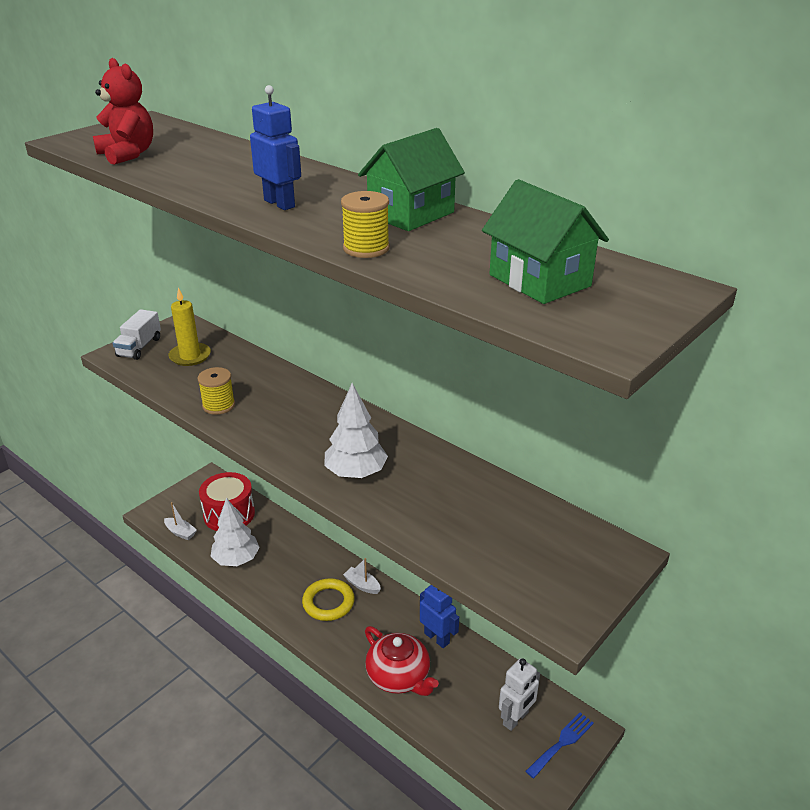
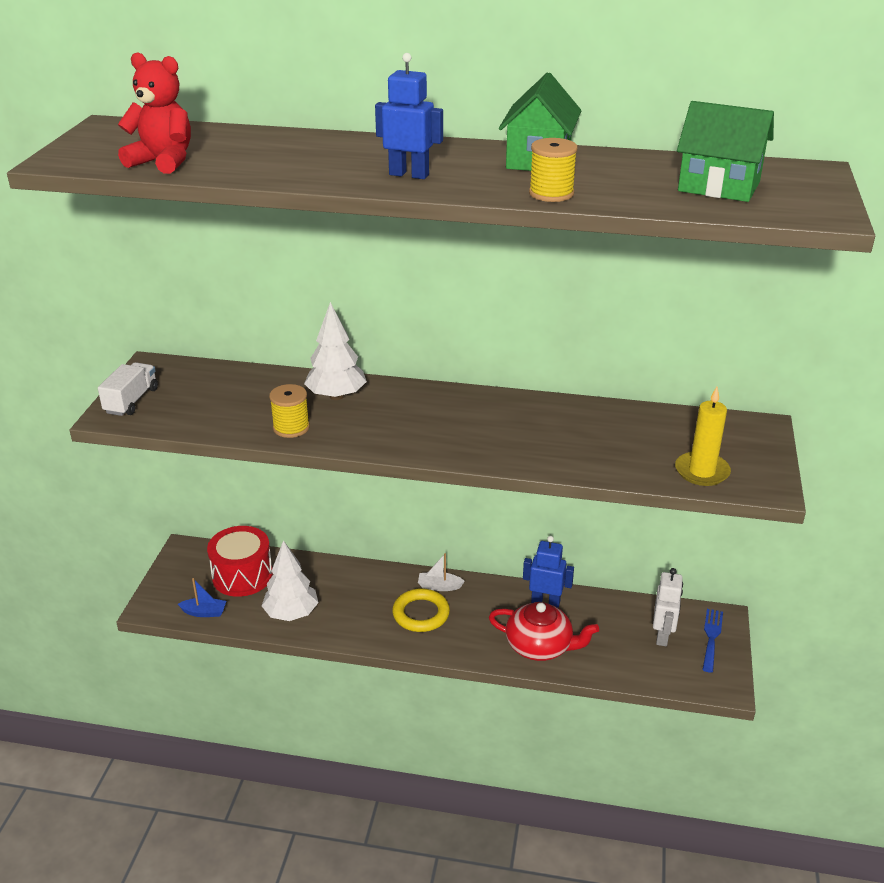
camera: 30 degrees left, 0 degrees up
white truck [113,309,161,360] -> white truck turned 150 degrees counterclockwise [98,362,158,416]
white boat [164,502,197,540] -> blue boat [178,578,226,617]
yellow candle [168,288,211,366] -> yellow candle moved to [675,387,731,486]
white tree [324,383,388,478] -> white tree moved to [304,302,367,400]

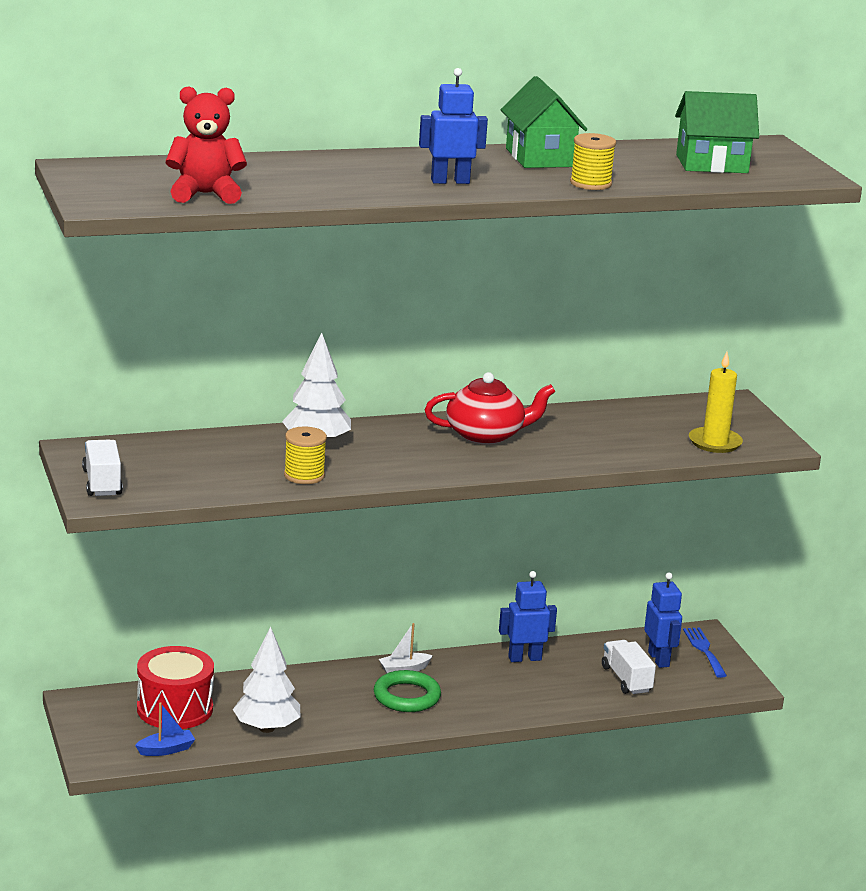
camera: 30 degrees left, 10 degrees down
yellow ring [392,588,450,632] -> green ring [374,670,441,712]
red teapot [489,602,599,661] -> red teapot moved to [425,372,555,445]
white robot [653,568,683,646] -> blue robot [644,573,682,668]
none -> white truck [602,640,656,694]

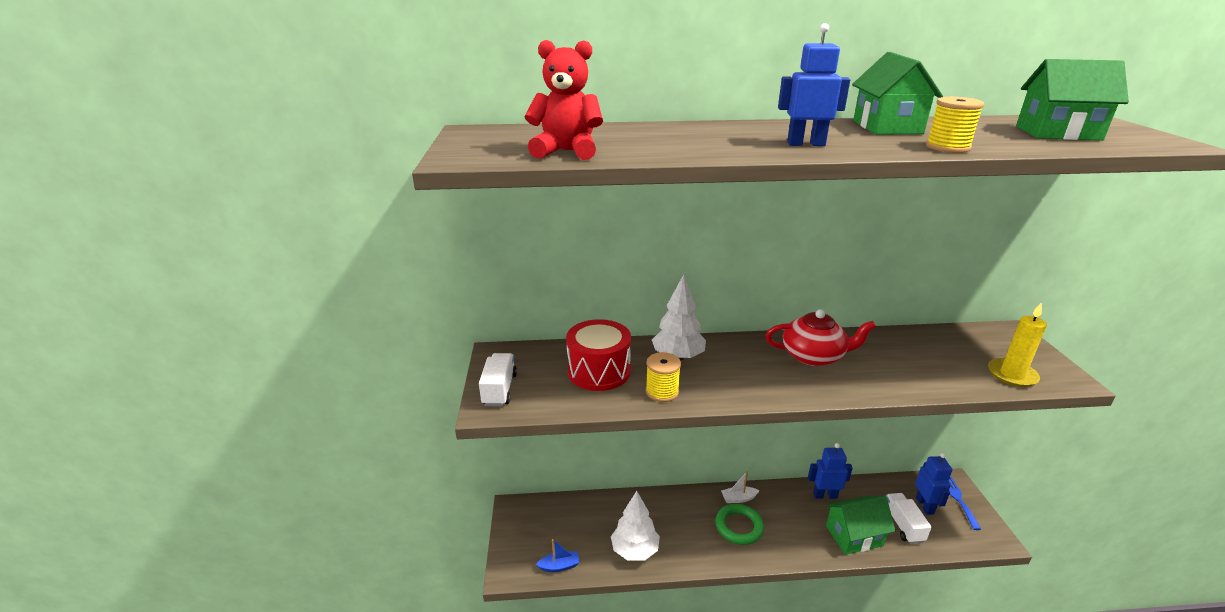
camera: 15 degrees right, 5 degrees up
red drum [137,646,214,729] -> red drum moved to [566,319,631,391]
none -> green house [825,496,895,555]

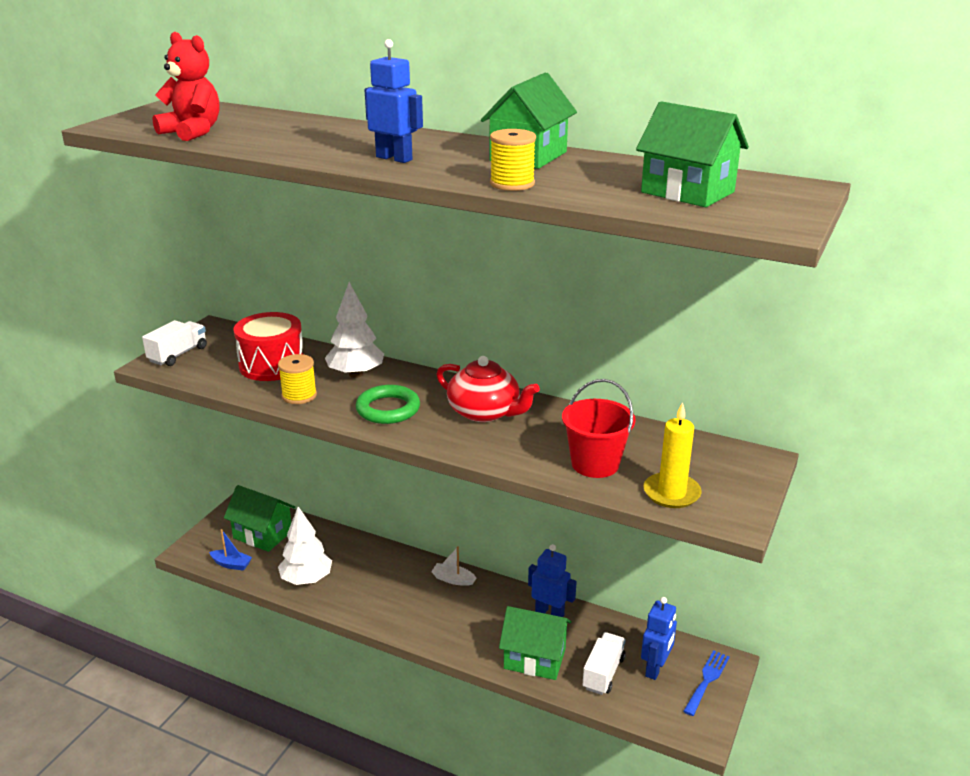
camera: 30 degrees right, 0 degrees up
green ring [715,504,764,545] -> green ring moved to [356,385,420,424]
none -> green house [224,485,295,552]
none -> red bucket [562,379,635,478]

